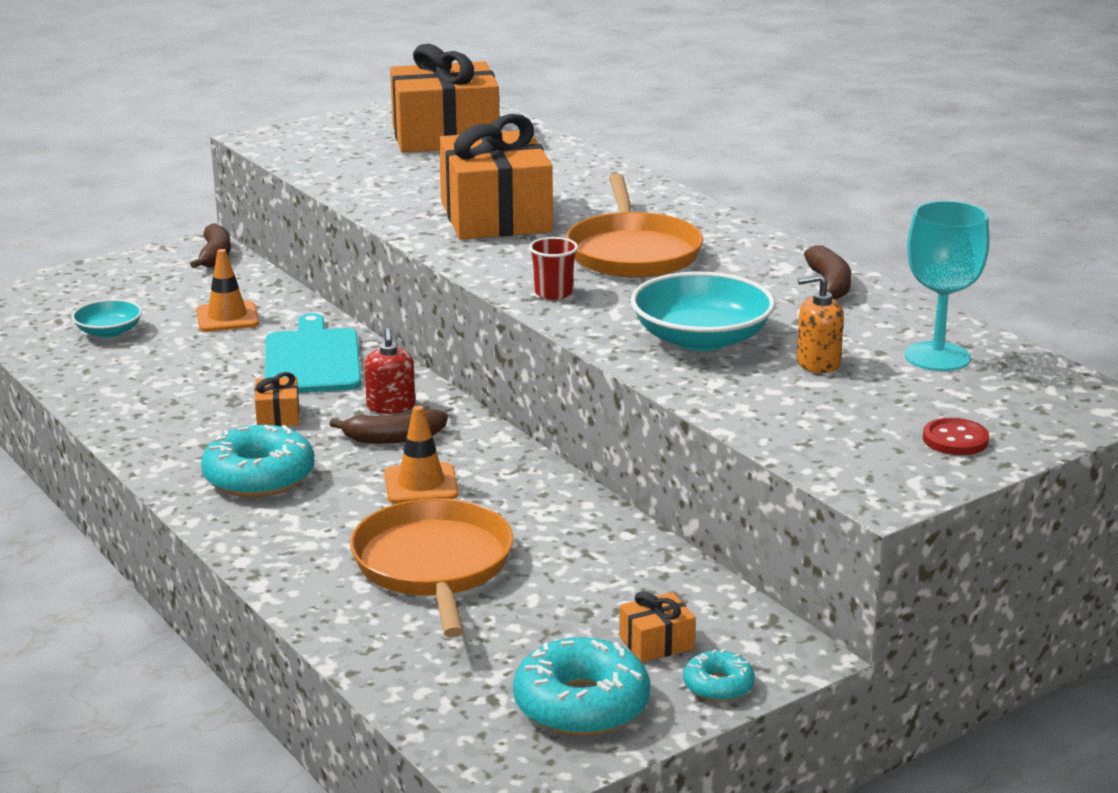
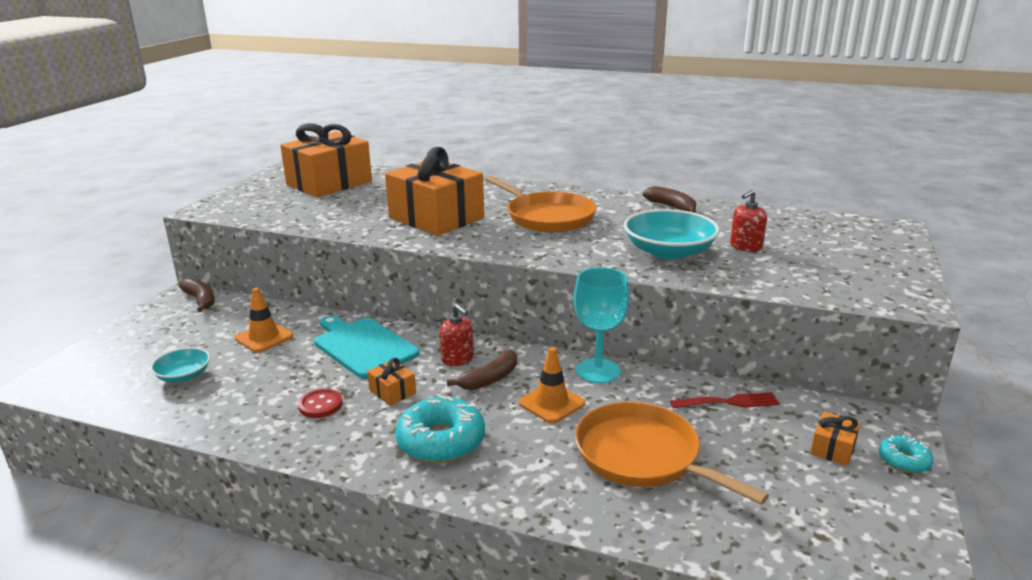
camera: 35 degrees left, 0 degrees up
turquoise donut [513,637,650,736] -> none
red cup [529,237,578,300] -> none
orange soap dispenser [797,274,844,373] -> red soap dispenser [730,190,767,252]
turquoise goblet [905,201,990,371] -> turquoise goblet moved to [574,267,629,383]
red button [923,418,989,455] -> red button moved to [298,389,343,418]
none -> red fork [670,392,780,408]

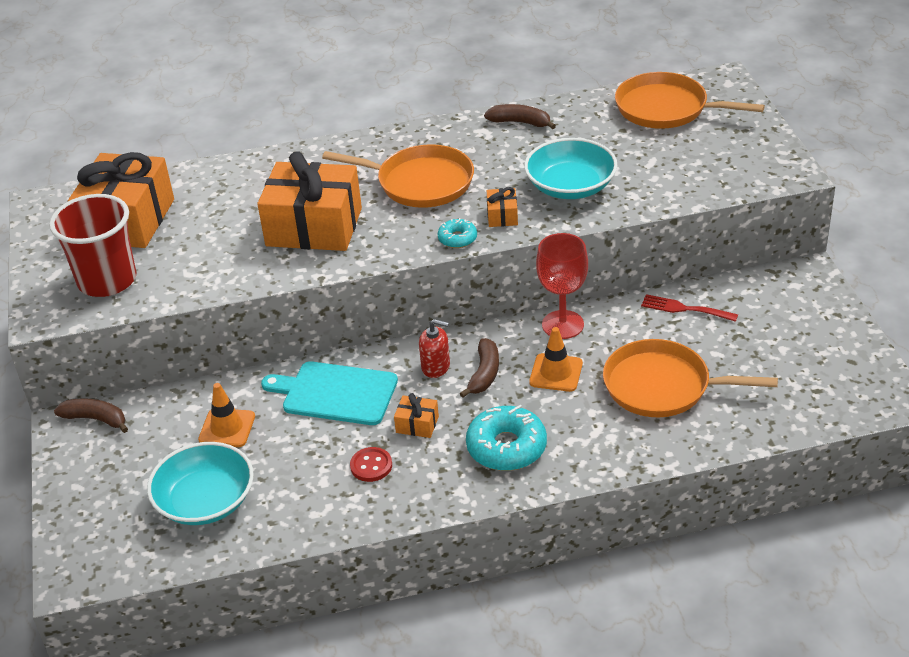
camera: 30 degrees left, 15 degrees up
turquoise bowl [150,347,210,382] -> turquoise bowl [147,442,254,525], size x1.78
turquoise goblet [574,267,629,383] -> red goblet [536,233,588,339]
red fork [670,392,780,408] -> red fork turned 120 degrees counterclockwise [641,294,738,322]
red soap dispenser [730,190,767,252] -> none
orange gift [810,411,861,466] -> orange gift moved to [487,187,518,227]
turquoise donut [879,435,934,473] -> turquoise donut moved to [437,218,477,248]
none -> red cup [49,194,137,297]
none -> orange pan [615,72,765,129]

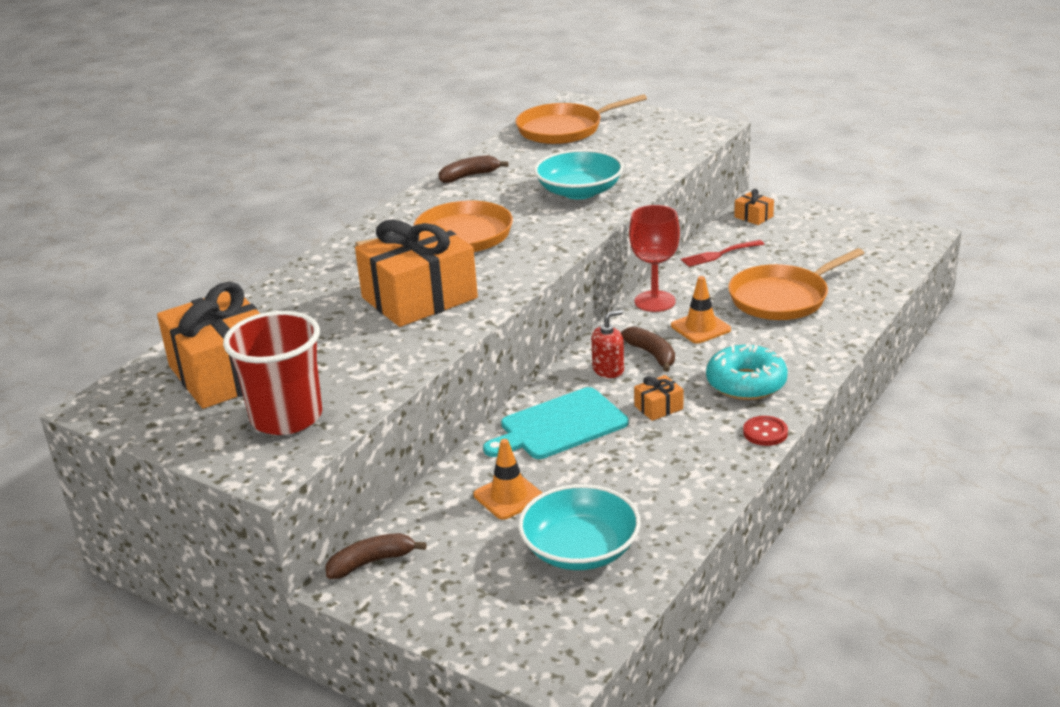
camera: 45 degrees left, 10 degrees down
red button [350,447,392,482] -> red button moved to [743,416,788,446]
turquoise donut [437,218,477,248] -> none
orange gift [487,187,518,227] -> orange gift moved to [734,189,774,225]

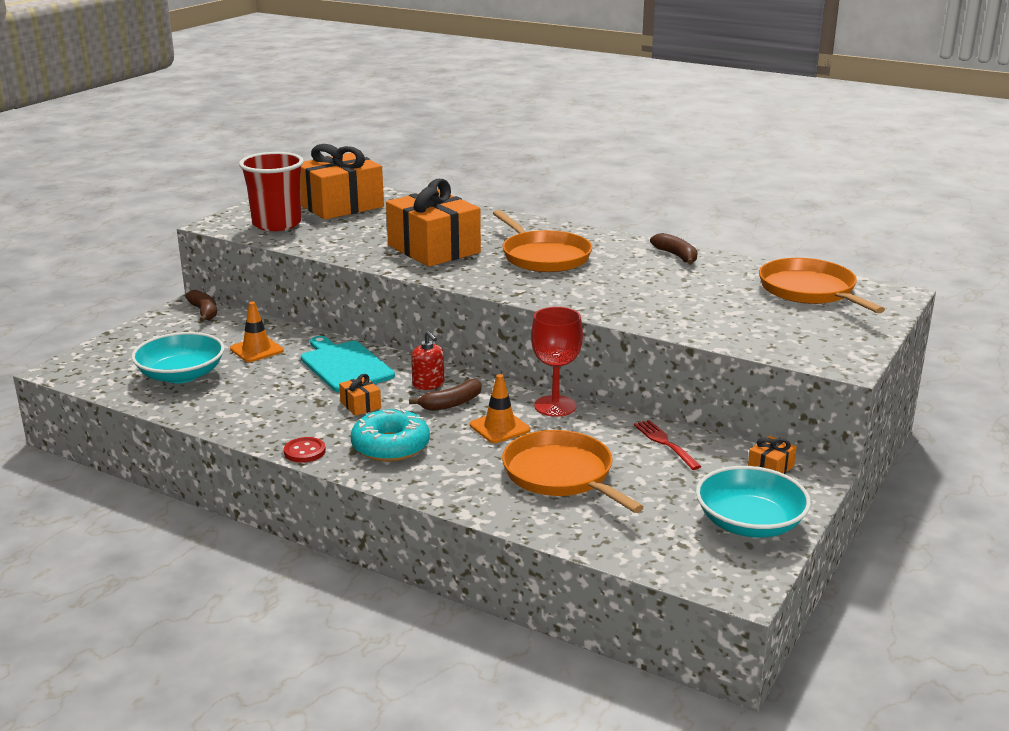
camera: 85 degrees right, 5 degrees down
turquoise bowl [534,149,624,199] -> turquoise bowl moved to [696,466,811,537]

